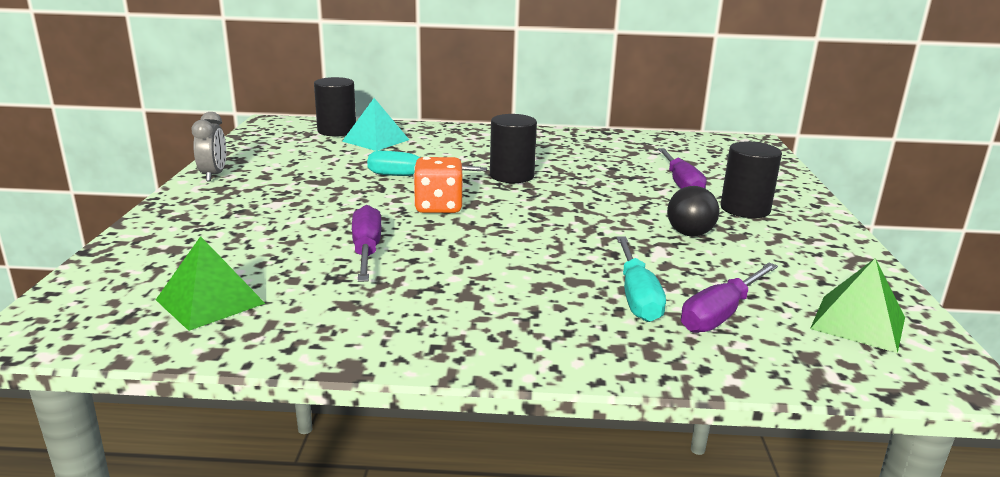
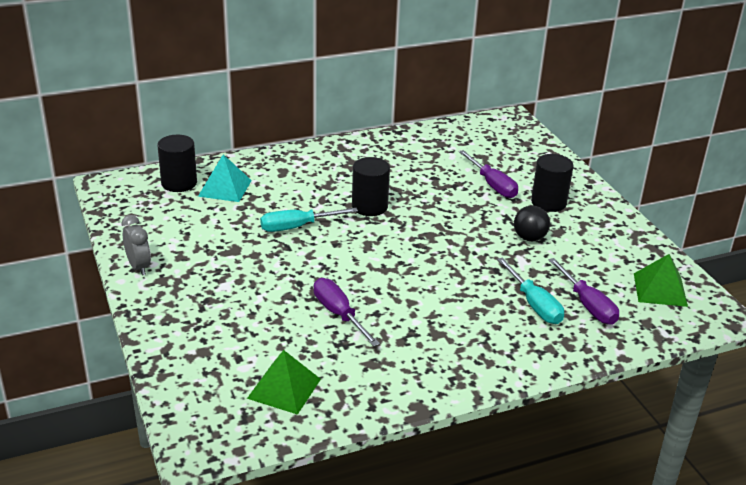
camera: 25 degrees left, 10 degrees up
orange dice [413,157,463,213] -> none
purple screwdriver [681,263,778,333] -> purple screwdriver turned 45 degrees counterclockwise [548,258,619,325]

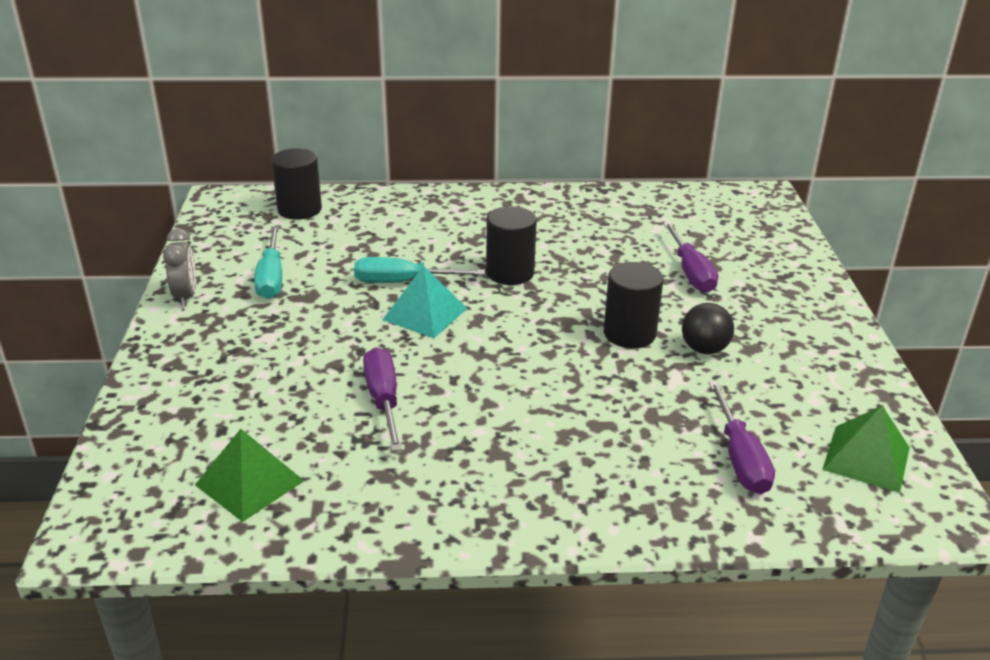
camera: 20 degrees right, 0 degrees up
turquoise pyramid [198,154,252,202] -> turquoise pyramid moved to [382,266,467,338]
turquoise screwdriver [497,257,564,324] -> turquoise screwdriver moved to [254,226,282,299]
black cylinder [531,154,573,212] -> black cylinder moved to [604,262,663,348]

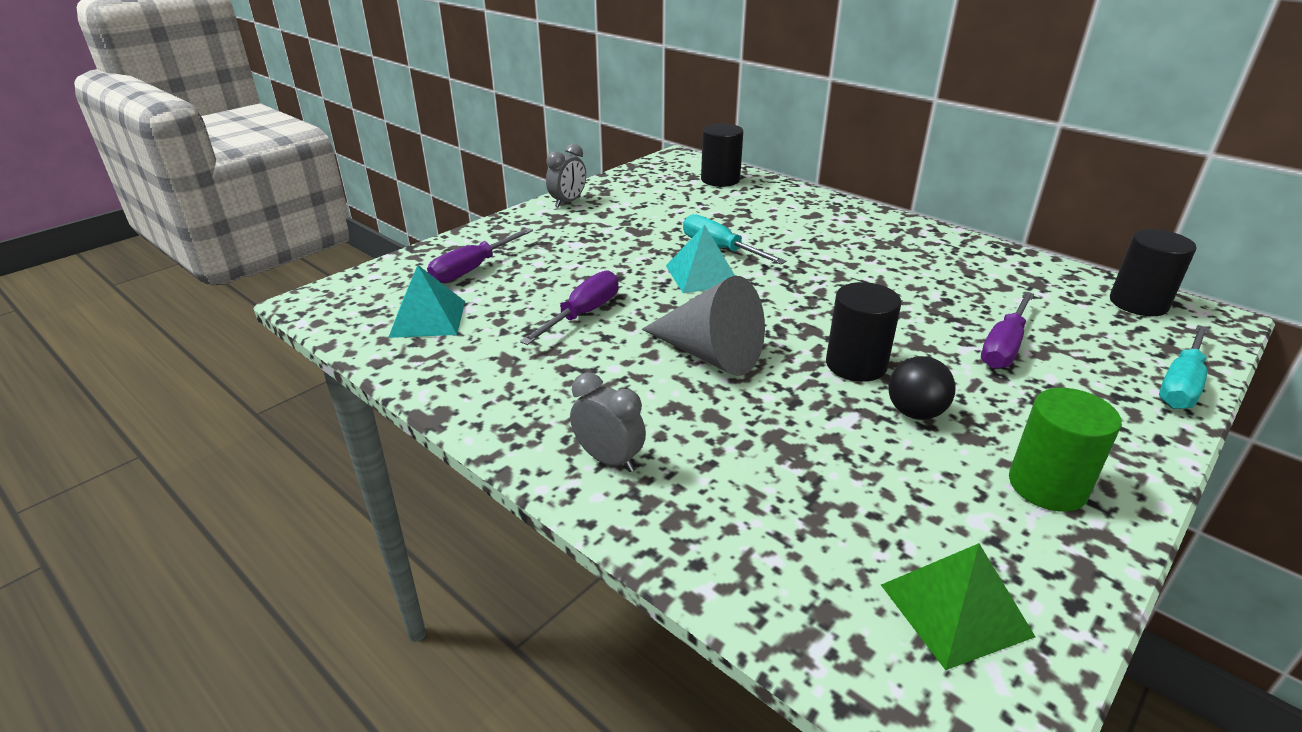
camera: 45 degrees right, 0 degrees up
green pyramid [195,429,304,522] -> turquoise pyramid [388,265,465,338]
turquoise screwdriver [254,226,282,299] -> turquoise screwdriver moved to [1159,325,1209,409]
black cylinder [486,206,537,285] -> black cylinder moved to [1110,229,1197,316]
purple screwdriver [709,381,775,494] -> purple screwdriver moved to [427,228,533,283]
none -> grey clock [570,372,646,472]
none -> grey cone [642,276,765,376]
none -> green cylinder [1009,388,1122,512]

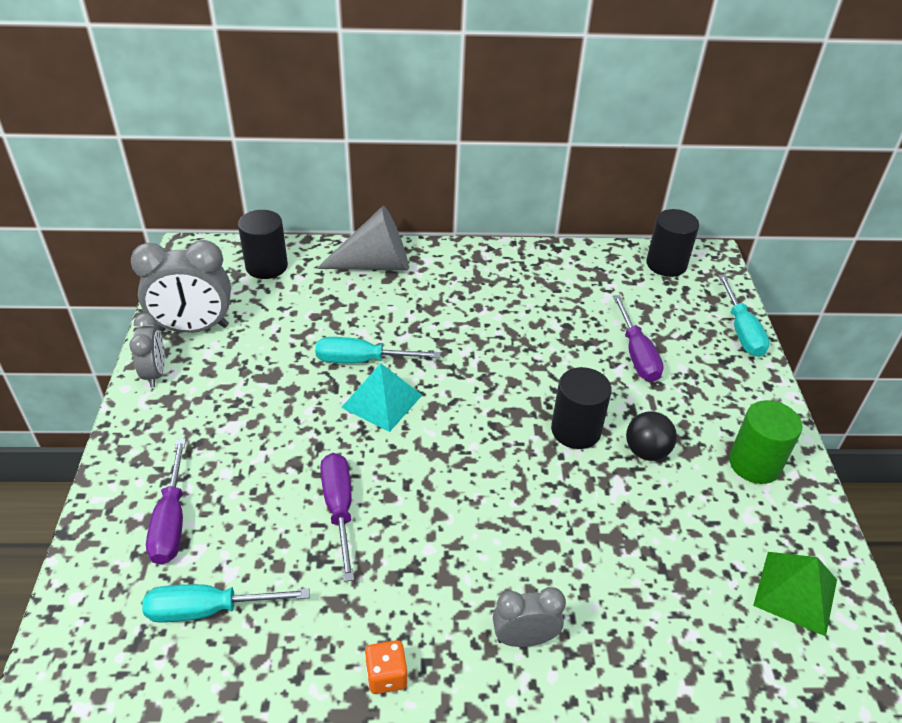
camera: 45 degrees left, 10 degrees up
turquoise pyramid [388,265,465,338] -> turquoise screwdriver [142,584,310,623]
grey cone [642,276,765,376] -> grey cone moved to [316,206,409,270]
none -> grey clock [131,240,231,333]
none -> orange dice [365,640,408,694]

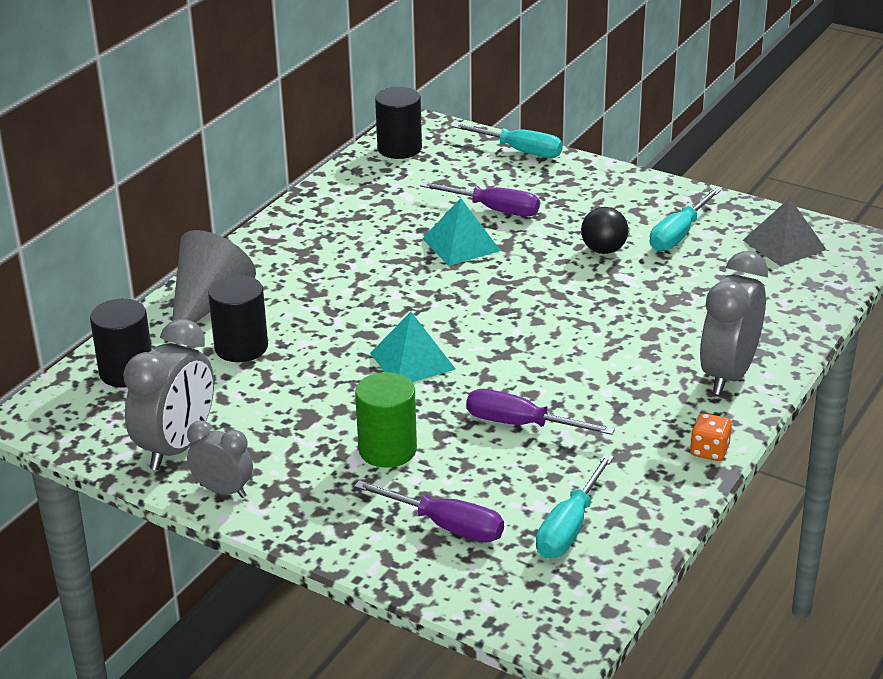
camera: 55 degrees left, 10 degrees down
turquoise screwdriver [315,337,441,363] -> turquoise screwdriver moved to [650,188,721,252]
grey clock [493,587,566,647] -> grey clock [700,251,768,395], size x1.71
black cylinder [551,367,612,449] -> black cylinder moved to [208,275,268,362]
green cylinder [729,400,803,484] -> green cylinder moved to [355,372,417,468]
green pyramid [753,552,837,636] -> grey pyramid [743,198,827,266]
none -> turquoise pyramid [422,198,501,266]

